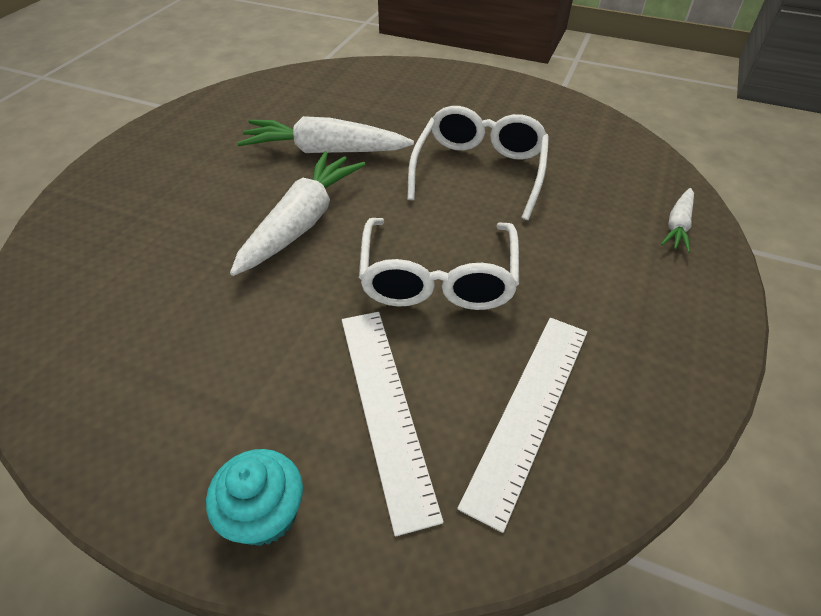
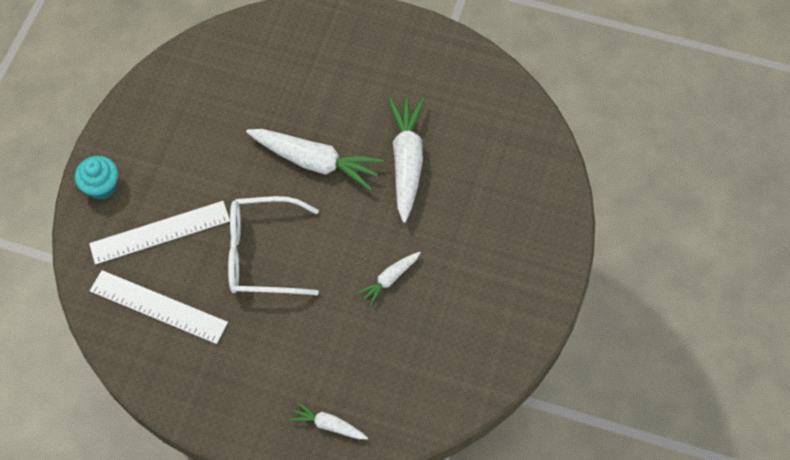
camera: 85 degrees right, 15 degrees up
white glasses [407,106,549,220] -> white carrot [357,252,421,306]

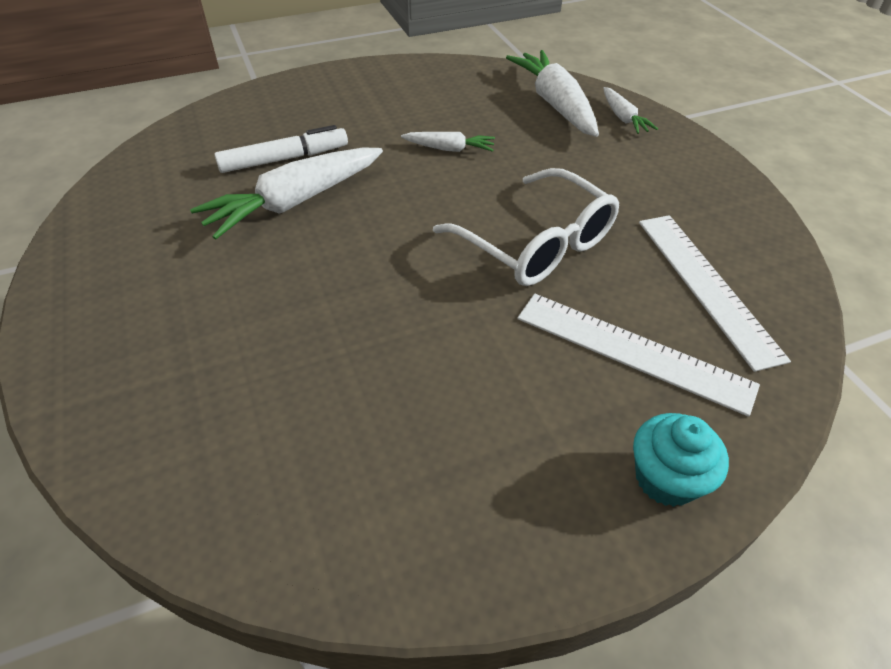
camera: 130 degrees left, 15 degrees down
white carrot [246,129,384,191] -> white carrot moved to [506,50,599,137]
none -> white marker [215,125,348,173]

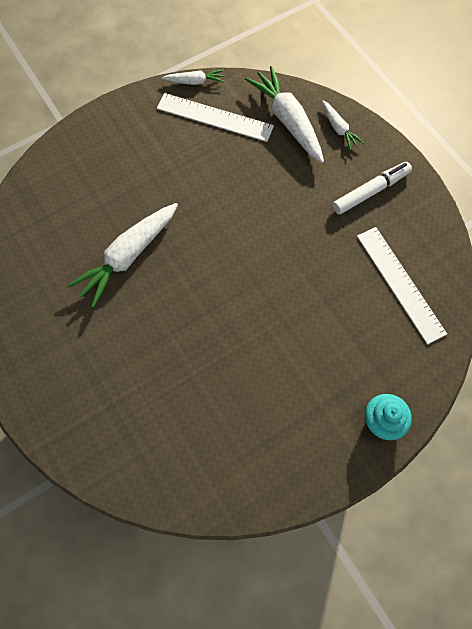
camera: 10 degrees left, 20 degrees up
white marker [215,125,348,173] -> white marker moved to [332,162,412,214]
white carrot [401,132,495,152] -> white carrot moved to [162,69,225,85]
white glasses [433,168,619,286] -> none
white ruler [517,294,760,417] -> white ruler moved to [157,93,274,142]

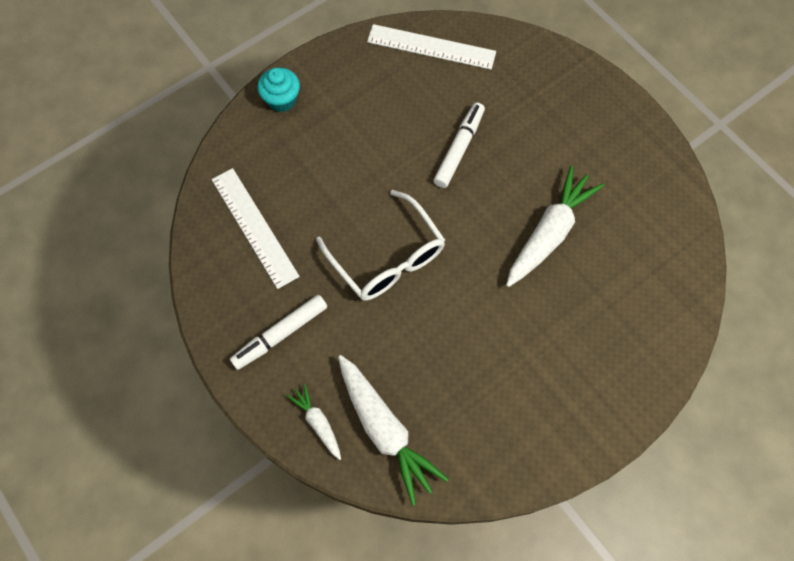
camera: 175 degrees right, 0 degrees up
white ruler [157,93,274,142] -> white ruler moved to [367,24,496,70]
white carrot [162,69,225,85] -> none
none -> white glasses [316,190,445,301]
none -> white marker [433,102,485,188]

